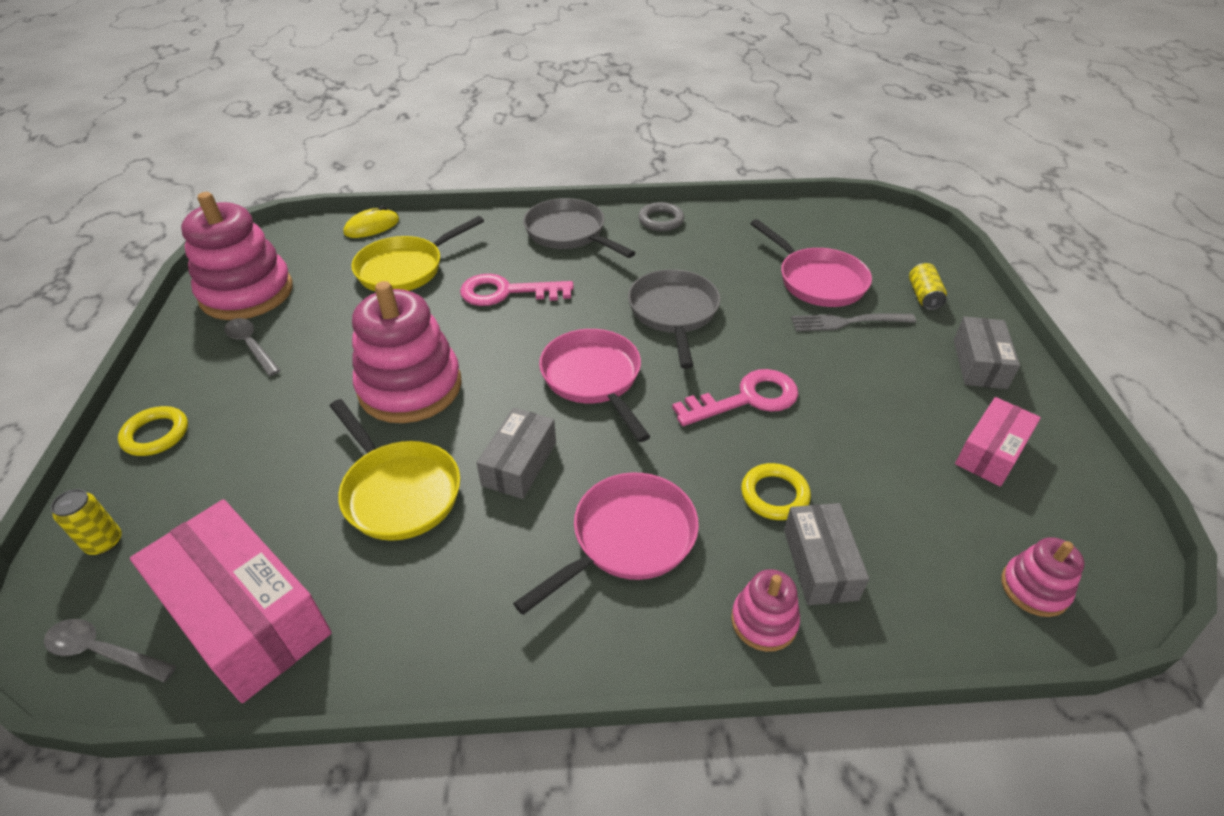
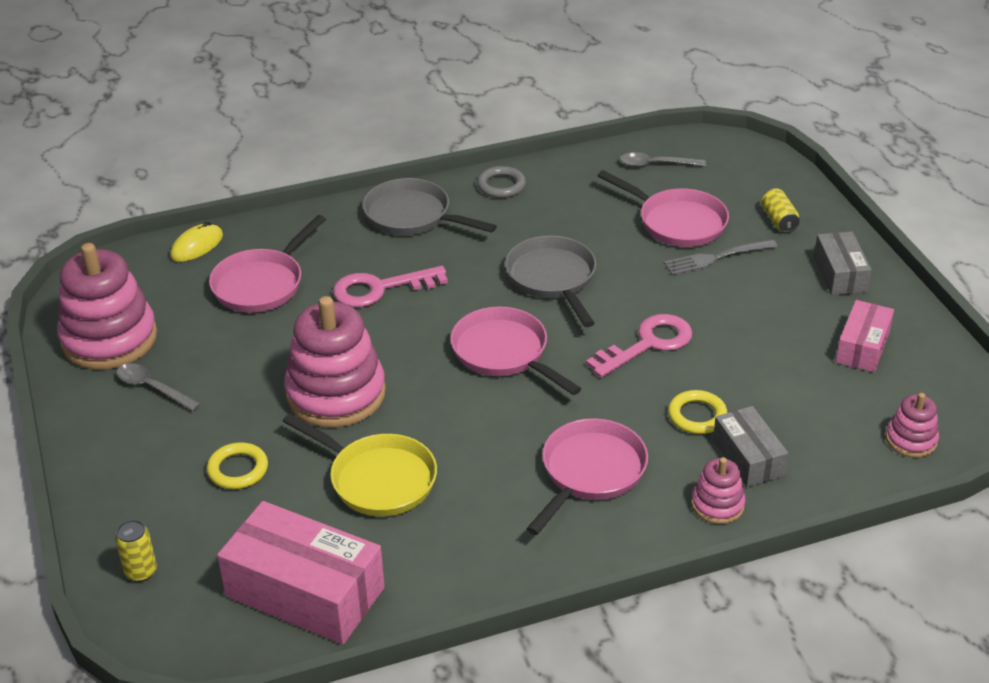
camera: 15 degrees left, 5 degrees down
grey spoon [44,619,176,682] -> grey spoon moved to [620,152,706,167]
yellow ring [118,406,188,456] -> yellow ring moved to [207,442,268,489]
yellow pan [351,216,484,291] -> pink pan [209,215,326,313]
grey box [477,408,556,499] -> none

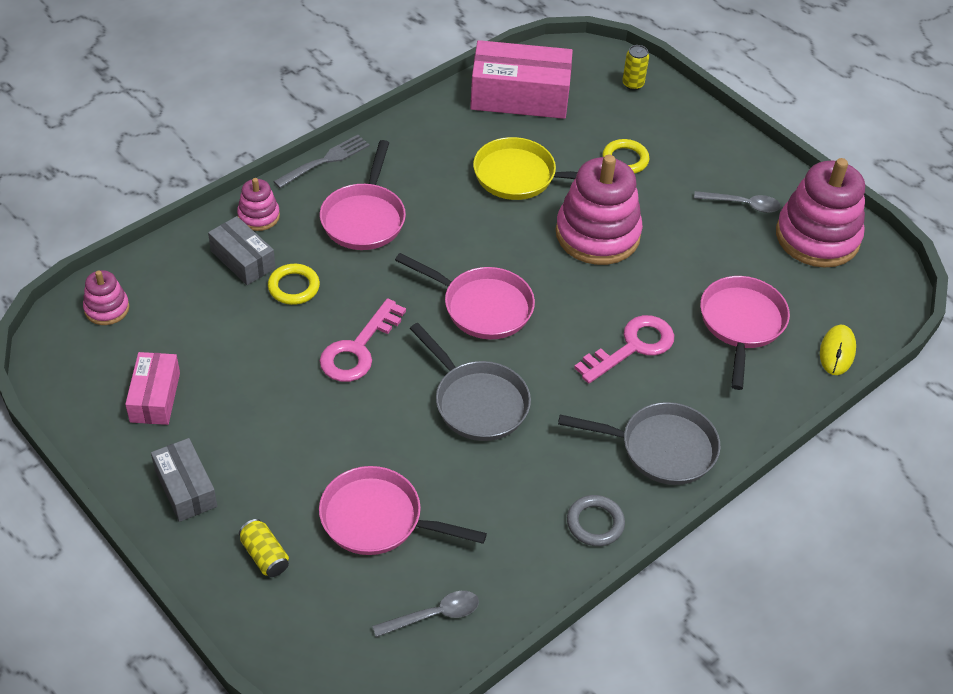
camera: 155 degrees right, 10 degrees up
grey fork [664,239,778,275] -> grey fork moved to [273,135,370,188]

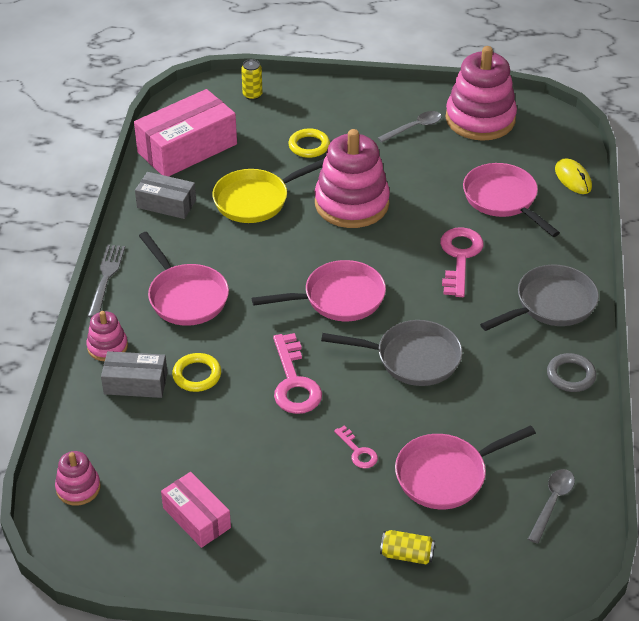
camera: 40 degrees left, 5 degrees down
grey box [151,438,217,522] -> grey box moved to [135,172,196,219]
none -> pink key [334,426,378,469]

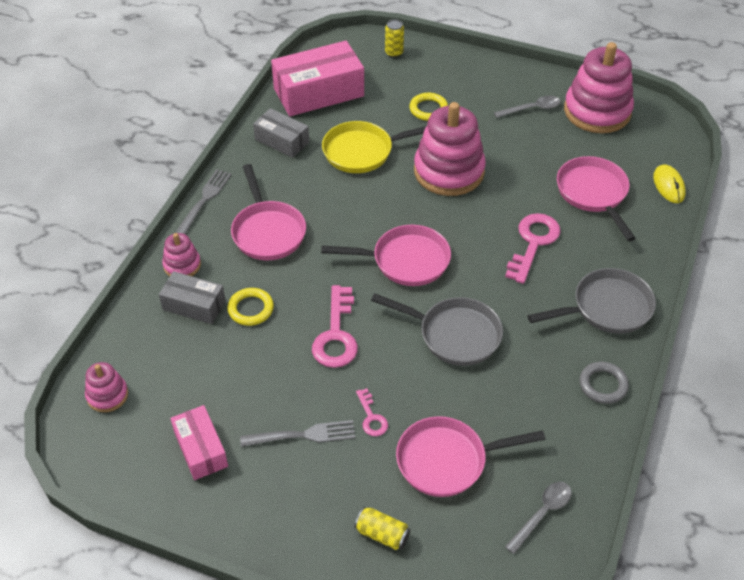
camera: 15 degrees right, 5 degrees up
none -> grey fork [240,420,355,447]

